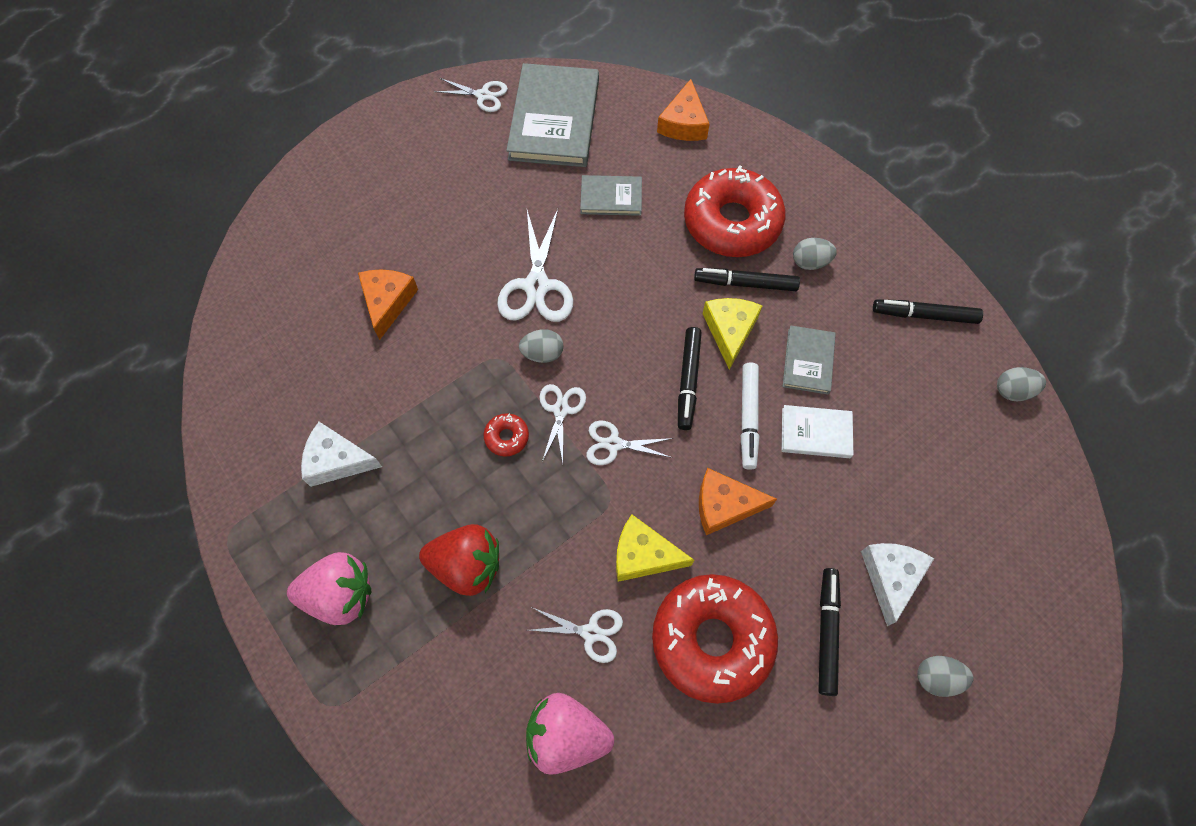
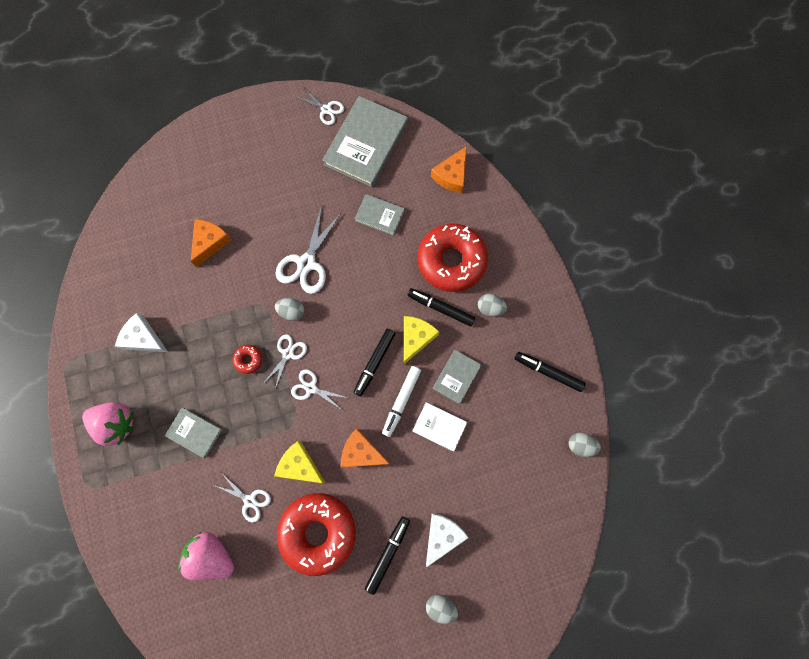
camera: 20 degrees right, 10 degrees up
red strawberry [419,524,499,596] -> grey book [165,408,222,458]

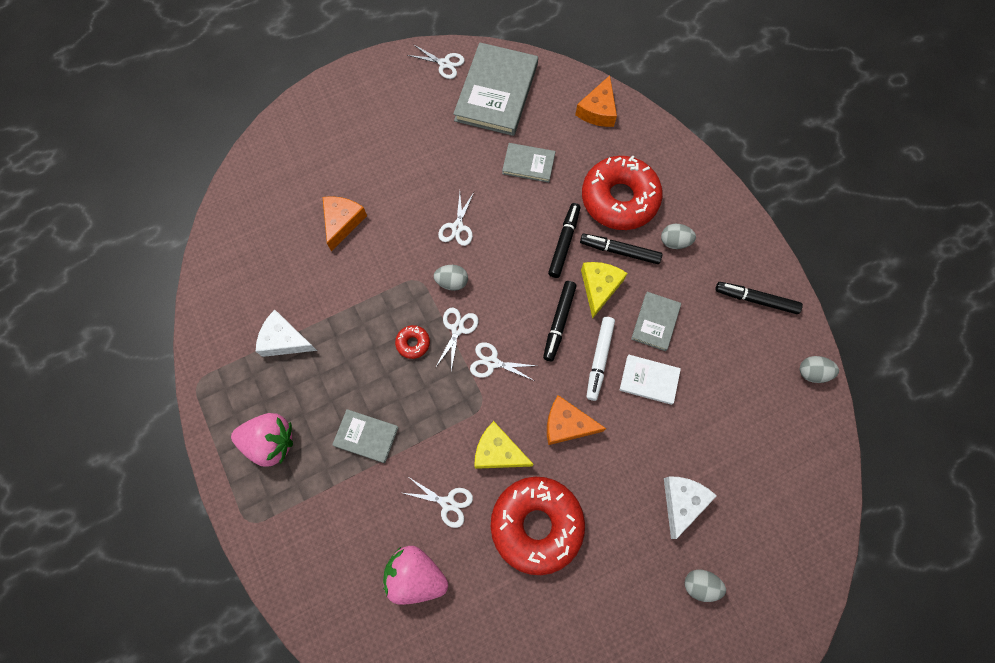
camera: 10 degrees left, 5 degrees down
white scissors [276,205,342,294] -> white scissors [438,192,474,246], size x0.59
black marker [365,516,410,595] -> black marker moved to [548,203,580,278]

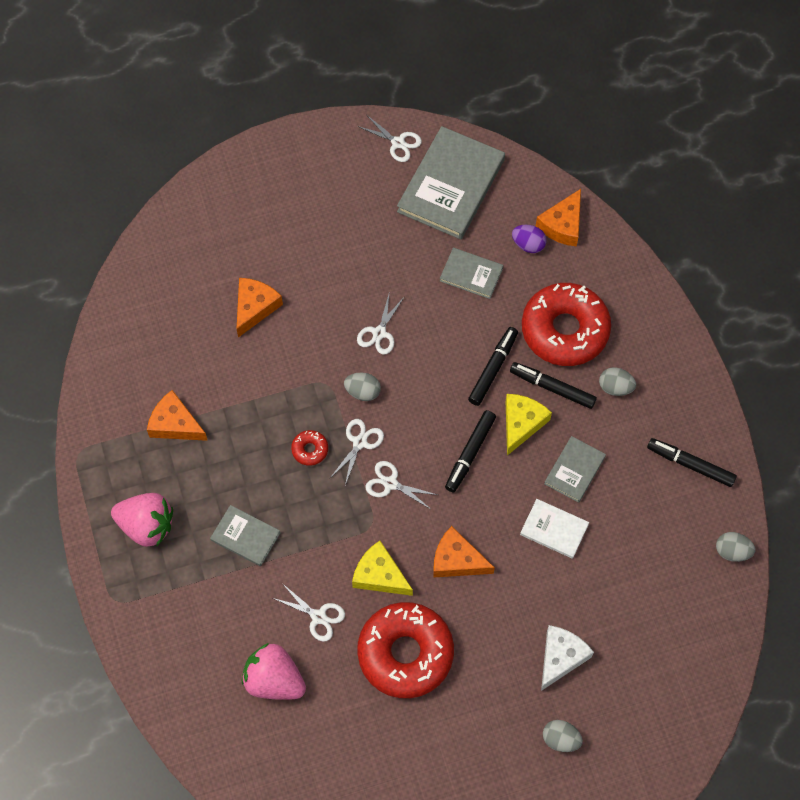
camera: 10 degrees right, 5 degrees down
white cheese [256,310,317,357] -> orange cheese [147,390,208,441]
white marker [586,317,615,401] -> none
none -> purple egg [512,225,547,253]

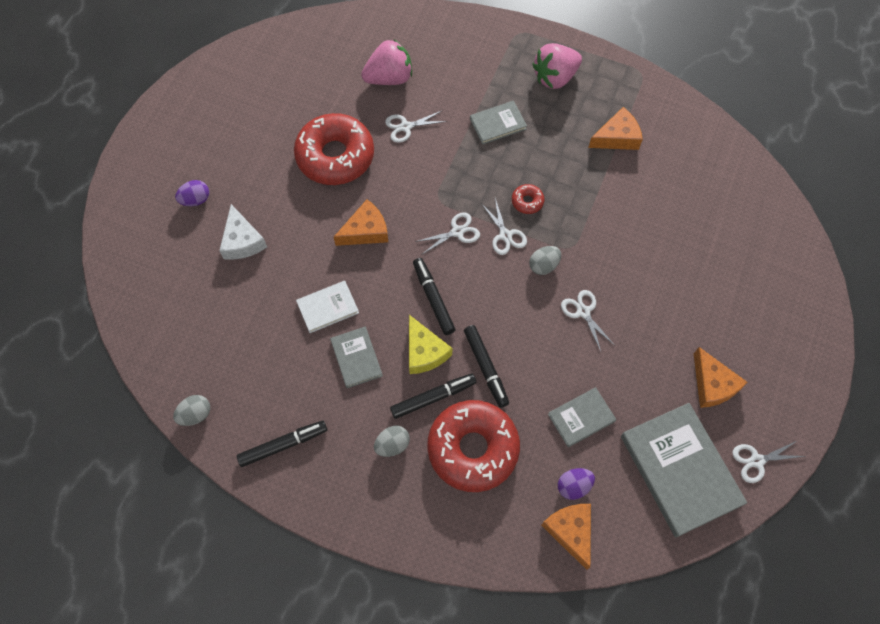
camera: 130 degrees right, 0 degrees up
orange cheese [237,278,283,338] -> orange cheese moved to [694,347,747,408]
yellow cheese [352,541,413,596] -> none
grey egg [543,720,583,752] -> purple egg [175,180,209,206]

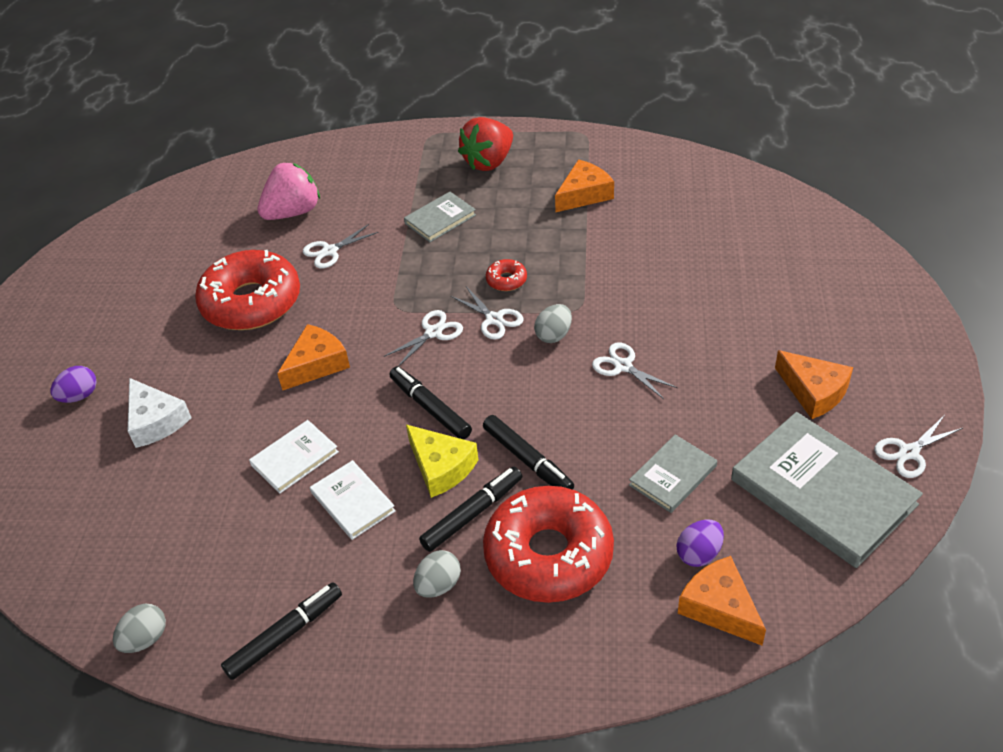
camera: 15 degrees left, 20 degrees down
grey book [330,326,383,388] -> white book [310,460,396,540]
pink strawberry [532,43,582,89] -> red strawberry [458,117,513,171]

